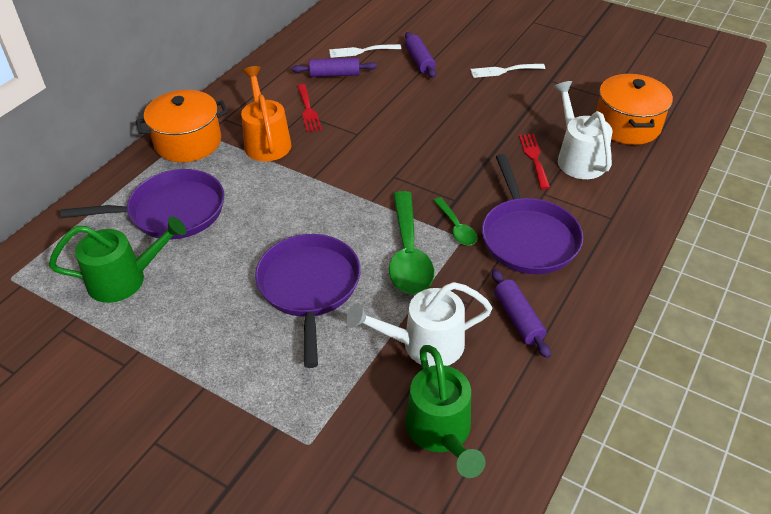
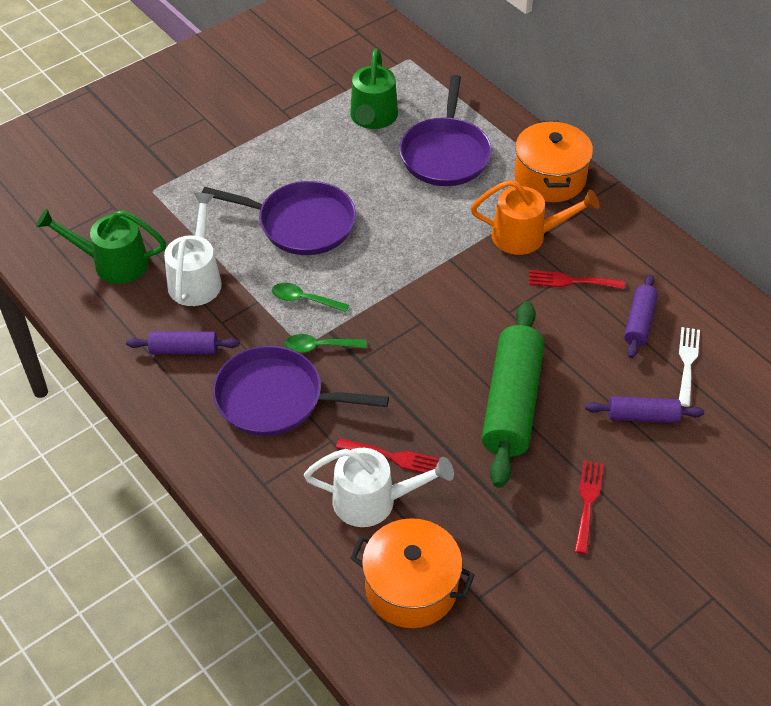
camera: 110 degrees right, 5 degrees up
green spoon [389,191,434,294] -> green spoon [272,283,349,312], size x0.53
white fork [470,64,545,78] -> red fork [574,460,604,554]
none -> green rolling pin [481,301,544,488]

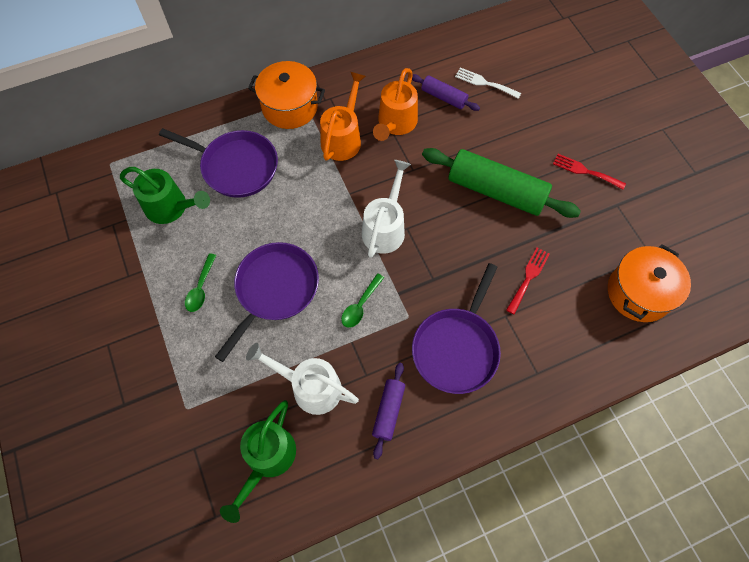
camera: 75 degrees left, 15 degrees up
green spoon [284,334,367,353] -> green spoon moved to [185,253,217,312]
white watering can [304,448,454,527] -> white watering can moved to [362,160,411,258]
red fork [529,270,625,289] -> orange watering can [373,68,418,141]
purple rolling pin [585,396,704,423] -> none

